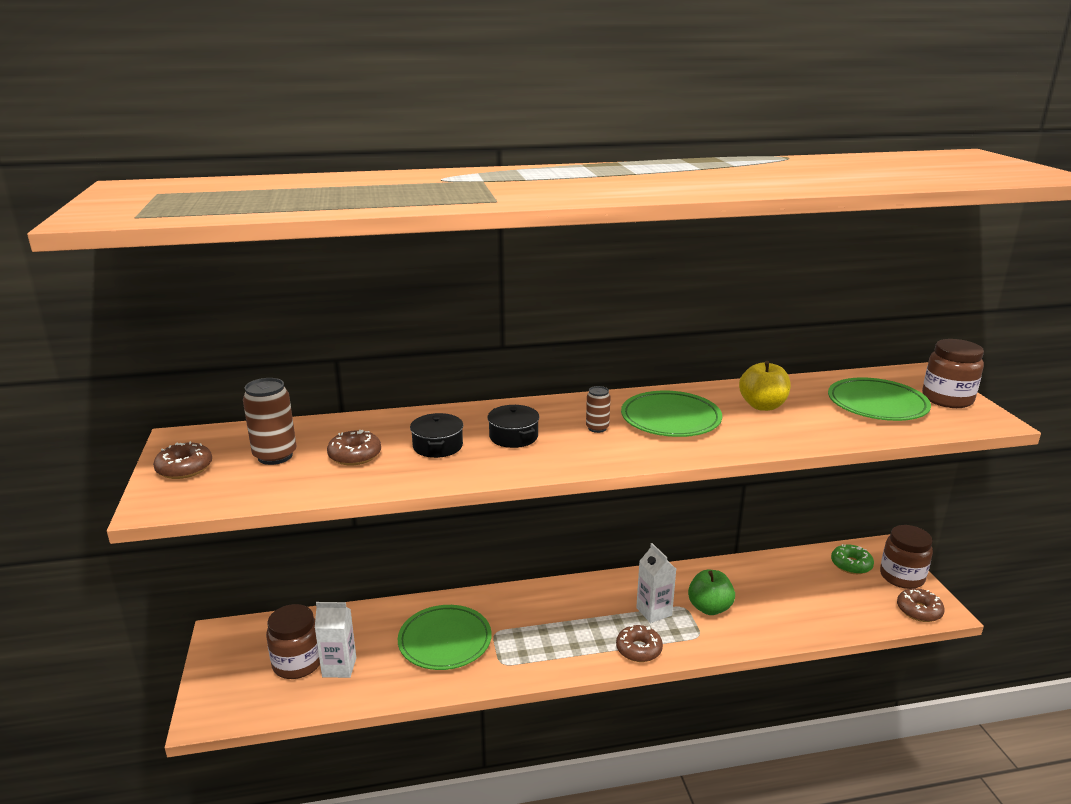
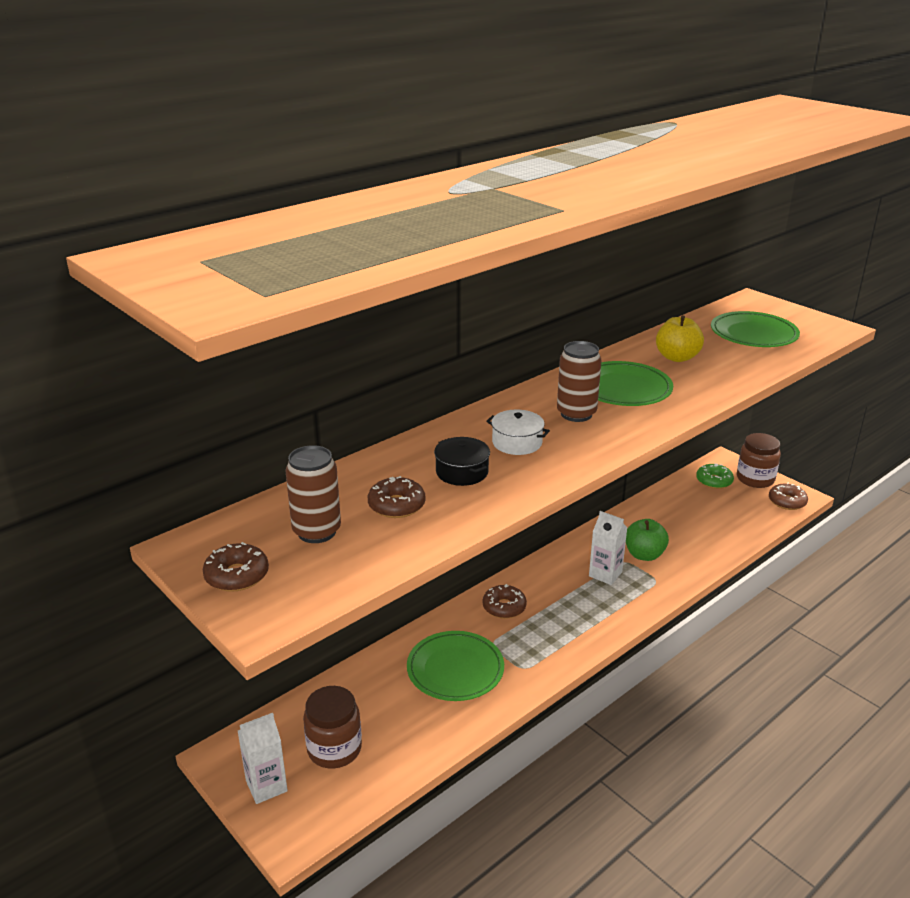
camera: 30 degrees left, 5 degrees up
white carton [315,602,356,678] -> white carton moved to [238,713,288,804]
black pot [488,405,540,448] -> white pot [486,410,550,455]
brown can [586,386,611,433] -> brown can [557,341,602,422], size x1.74
brown donut [616,625,663,662] -> brown donut moved to [483,584,527,619]
brown jar [922,339,984,408] -> none

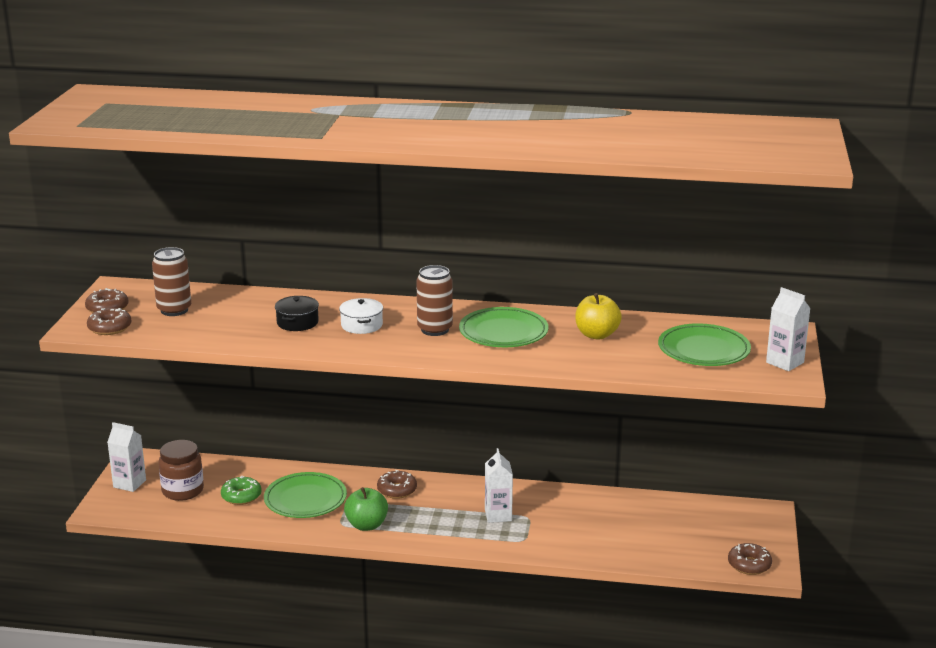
camera: 50 degrees right, 5 degrees down
brown donut [368,476,426,518] -> brown donut moved to [87,308,132,335]
green apple [626,519,669,561] -> green apple moved to [344,487,388,531]
green donut [696,463,734,489] -> green donut moved to [221,476,262,505]
brown jar [737,433,781,488] -> none
none -> white carton [766,287,811,371]

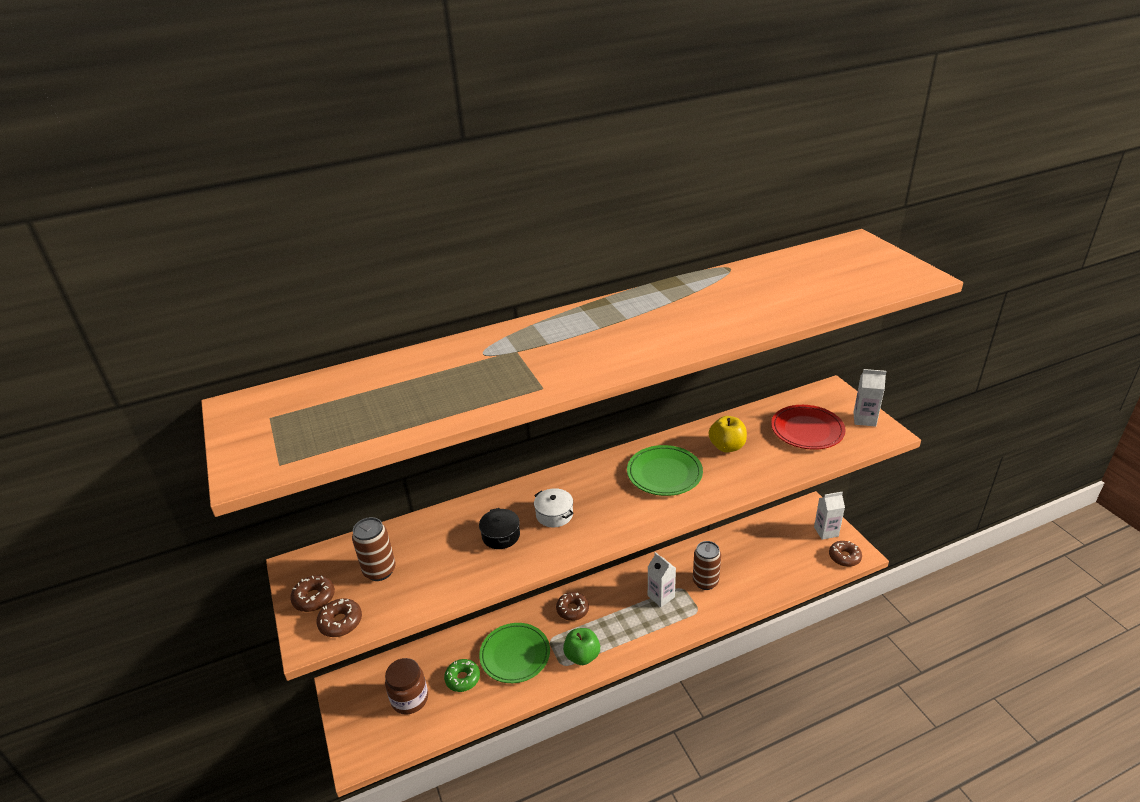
camera: 30 degrees left, 10 degrees up
white carton [107,422,146,492] -> white carton moved to [814,492,845,540]
brown can [416,265,453,336] -> brown can moved to [693,541,721,590]
green plate [658,323,751,366] -> red plate [771,405,846,450]

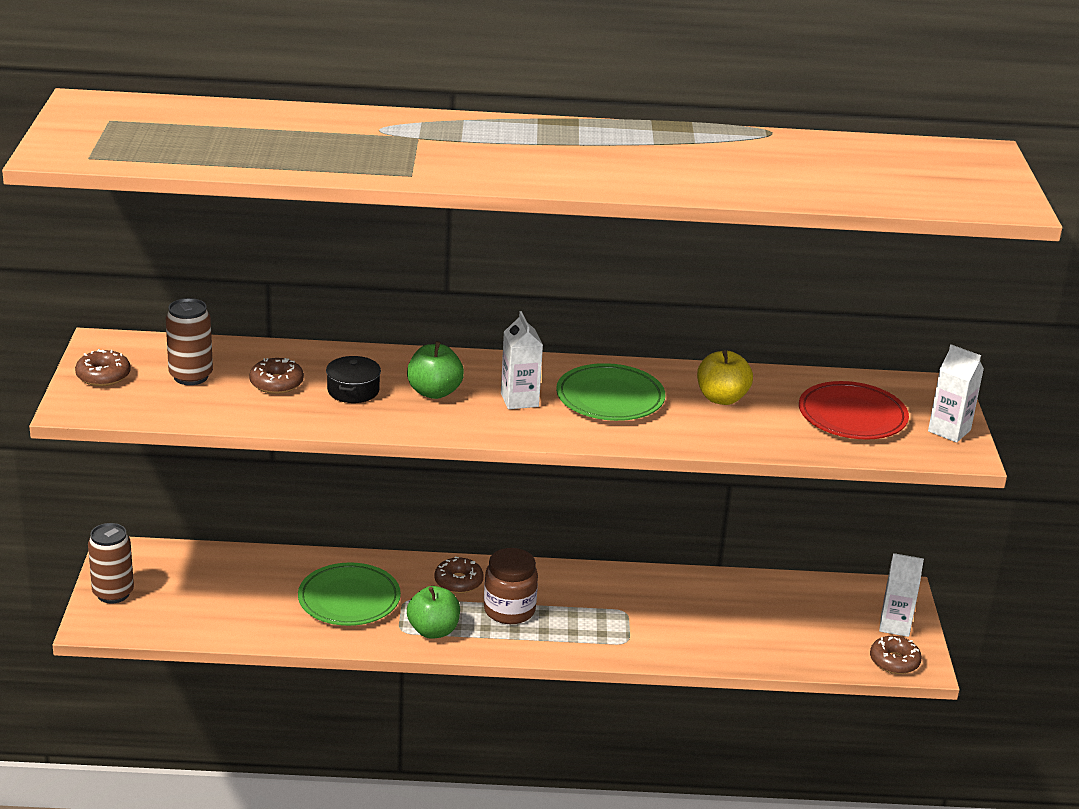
camera: 20 degrees right, 5 degrees down
brown donut [316,598,362,637] -> brown donut moved to [249,358,304,394]
brown jar [385,658,428,715] -> brown jar moved to [484,548,538,624]
green donut [444,659,480,692] -> none
white pot [534,488,574,527] -> green apple [407,341,464,399]
white carton [648,552,676,607] -> white carton moved to [501,311,543,409]
brown can [693,541,721,590] -> brown can moved to [88,523,134,603]

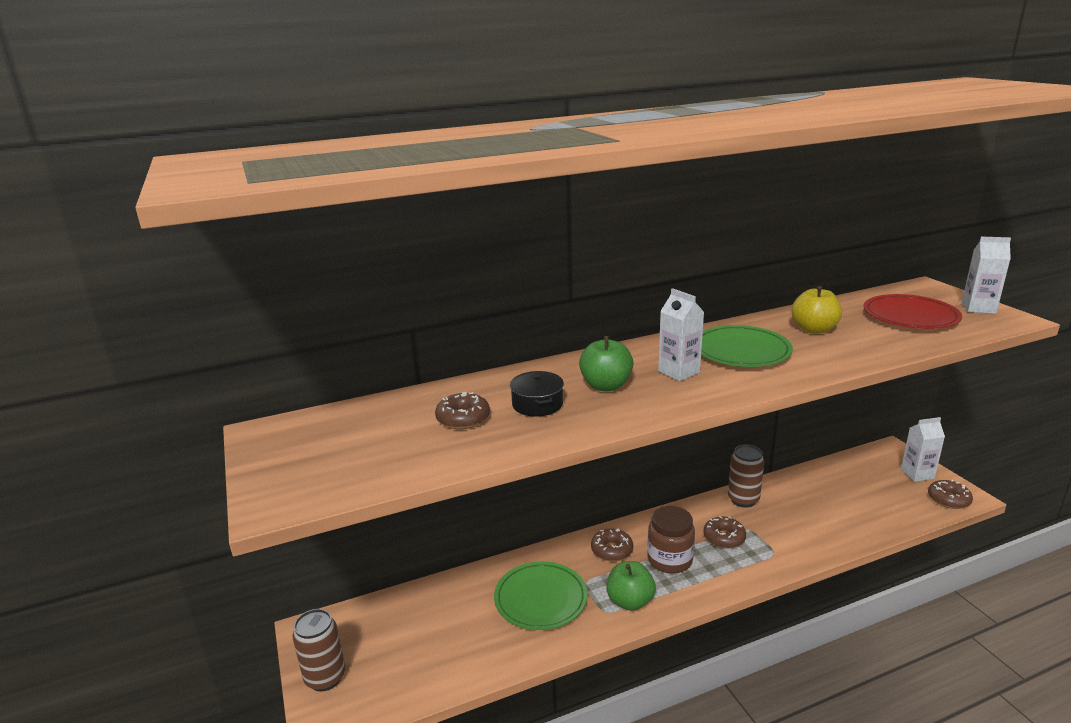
camera: 20 degrees left, 5 degrees down
brown donut [75,349,131,386] -> brown donut moved to [703,516,746,549]
brown can [166,298,213,385] -> brown can moved to [728,445,764,508]

